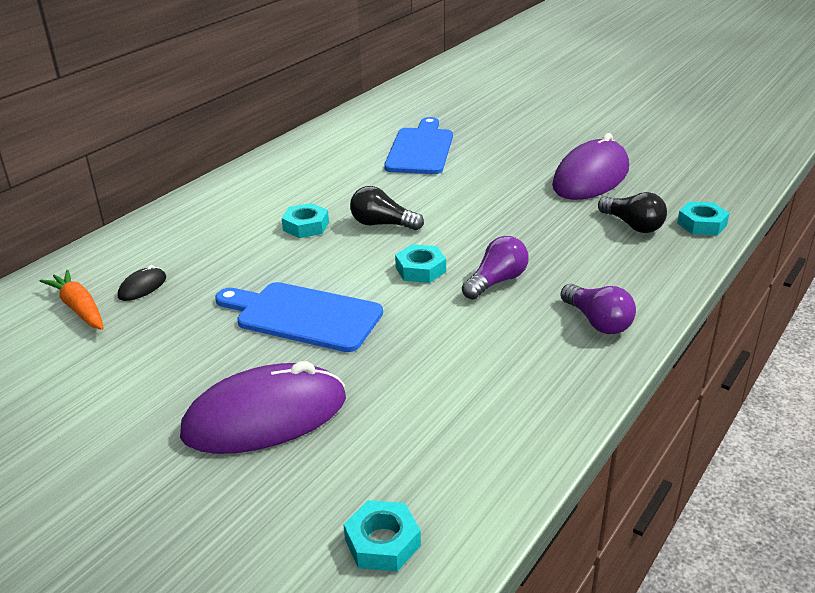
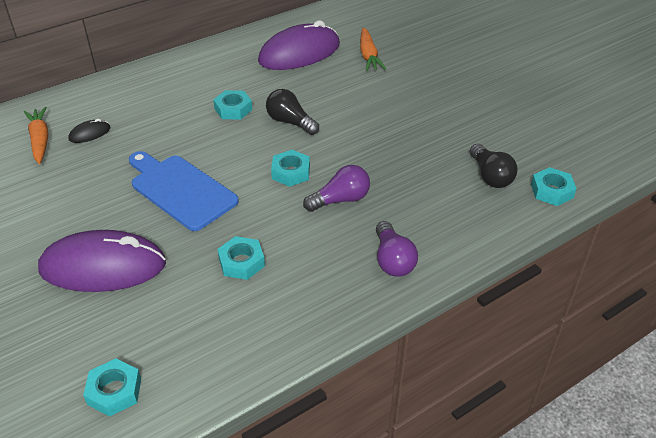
camera: 20 degrees right, 10 degrees up
blue cutting board [384,117,453,174] -> orange carrot [360,27,386,71]
purple mouse [552,133,629,200] -> purple mouse moved to [258,20,340,70]
none -> turquoise nut [217,236,265,280]

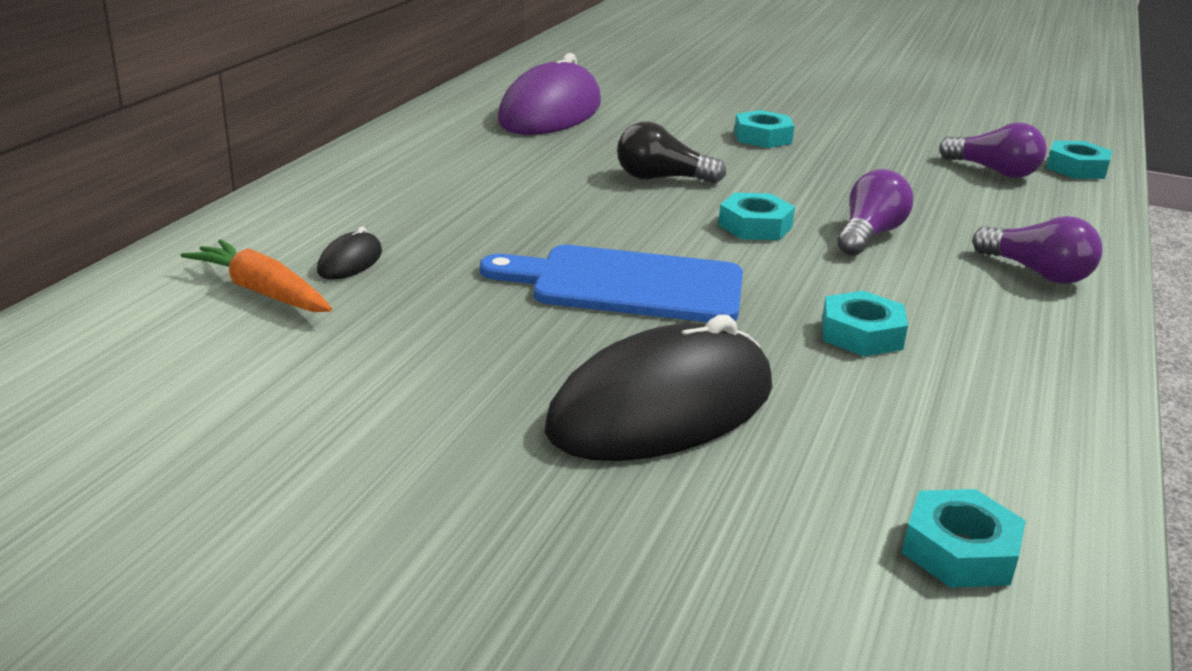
camera: 35 degrees left, 15 degrees down
purple mouse [38,230,166,292] -> black mouse [544,315,772,461]
turquoise nut [213,90,252,120] -> turquoise nut moved to [734,110,794,148]
orange carrot [360,27,386,71] -> none
black light bulb [470,144,518,188] -> purple light bulb [939,122,1047,178]

